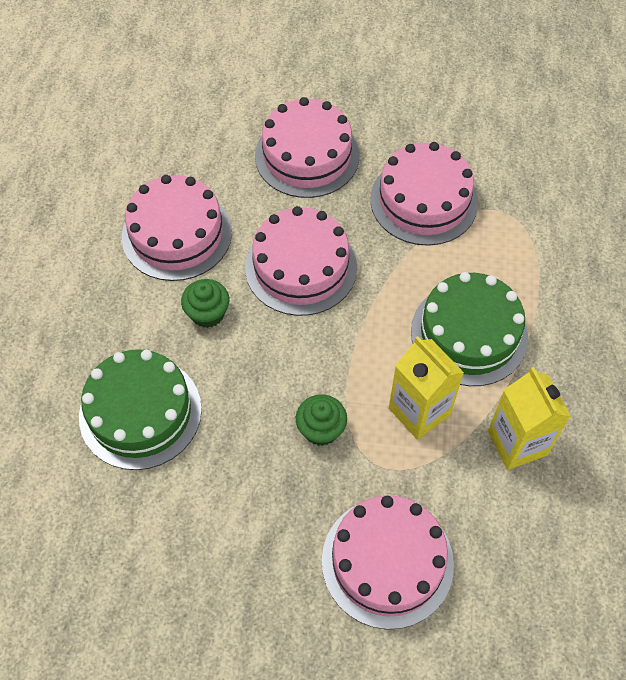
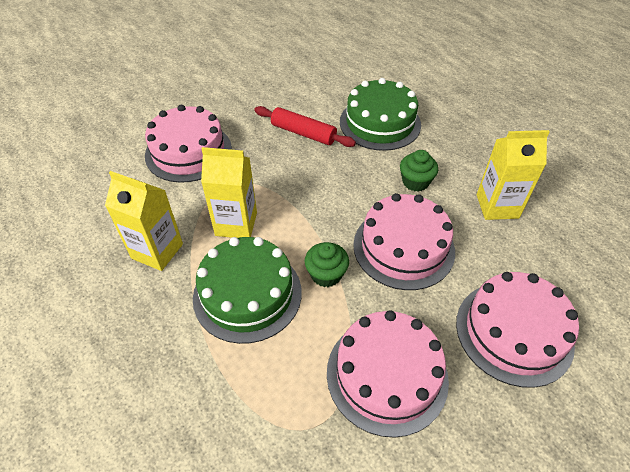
camera: 135 degrees right, 10 degrees down
pink cake [122,175,232,281] -> yellow carton [477,130,550,220]
green cupcake [296,394,347,446] -> green cupcake moved to [305,242,349,287]
none -> red rolling pin [254,106,356,147]

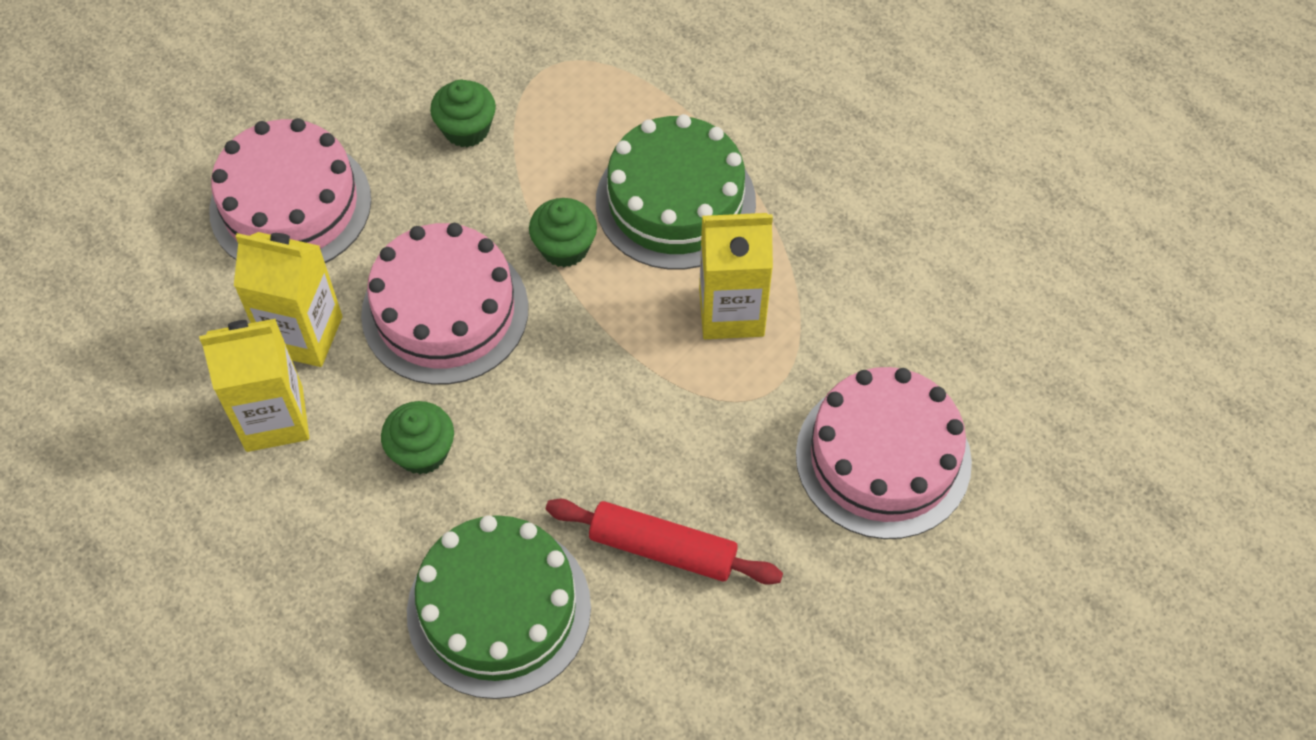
camera: 170 degrees right, 10 degrees up
yellow carton [105,171,183,271] -> yellow carton moved to [234,232,343,367]
pink cake [327,310,449,438] -> green cupcake [430,80,496,148]

